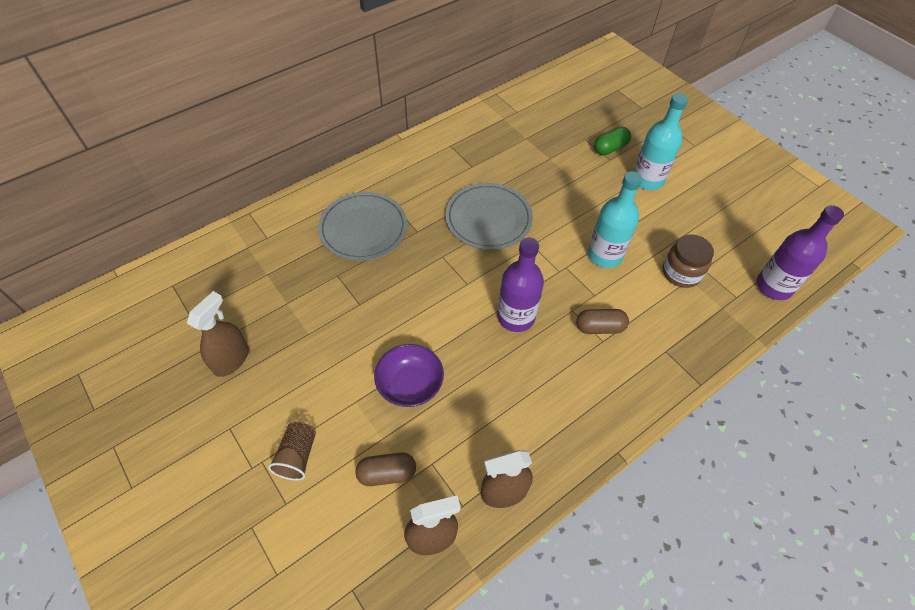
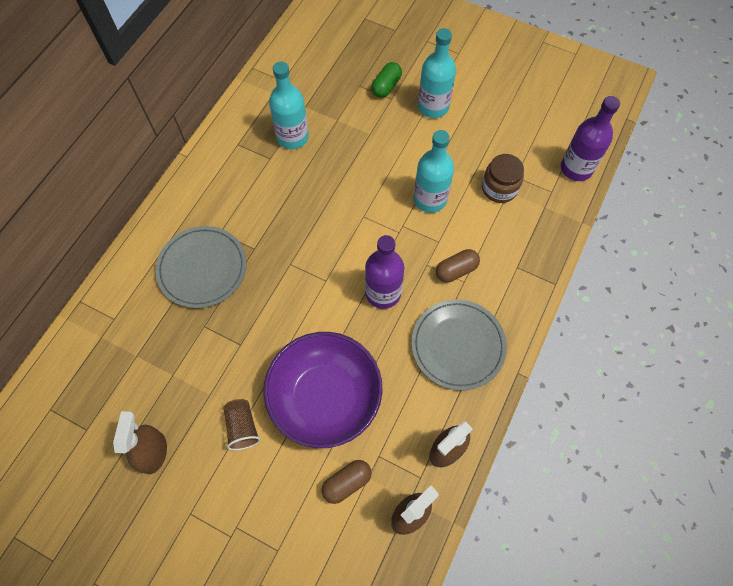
camera: 25 degrees left, 10 degrees up
brown cup [268,422,316,480] -> brown cup moved to [223,399,260,450]
purple bowl [374,344,444,407] -> purple bowl [263,332,383,448], size x1.78
grey plate [445,183,533,250] -> grey plate moved to [411,299,507,391]
none -> turquoise bottle [269,62,309,149]

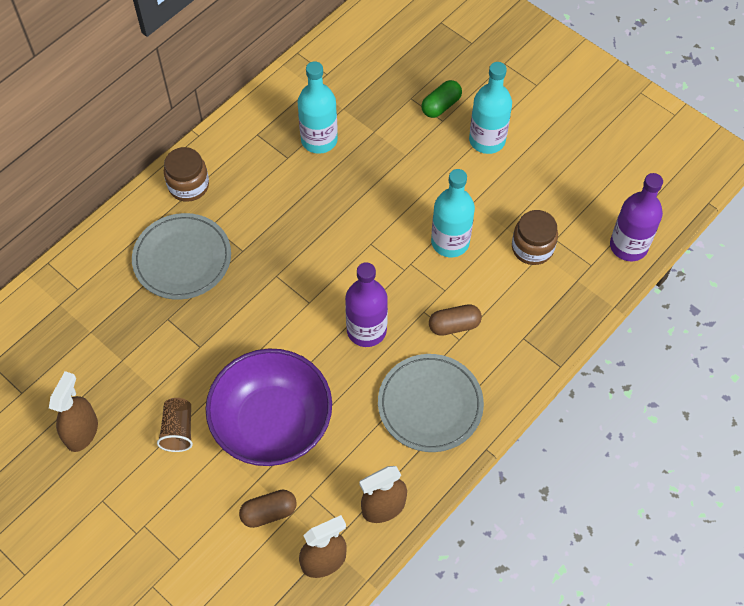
camera: 15 degrees right, 5 degrees down
none -> brown jar [164,147,209,202]

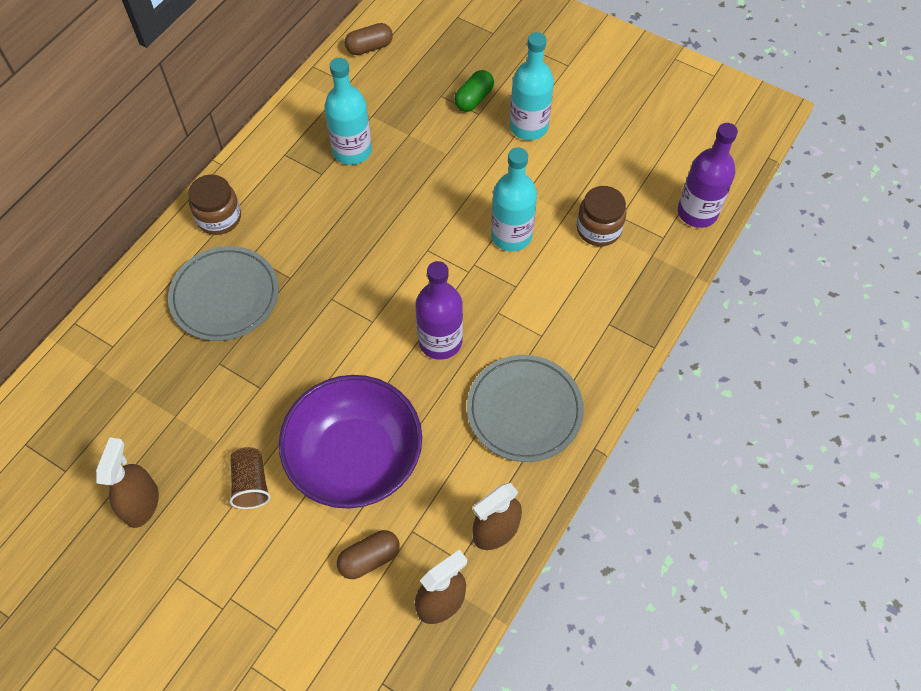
camera: 10 degrees left, 0 degrees up
brown capsule [429,304,482,336] -> brown capsule moved to [345,23,393,55]

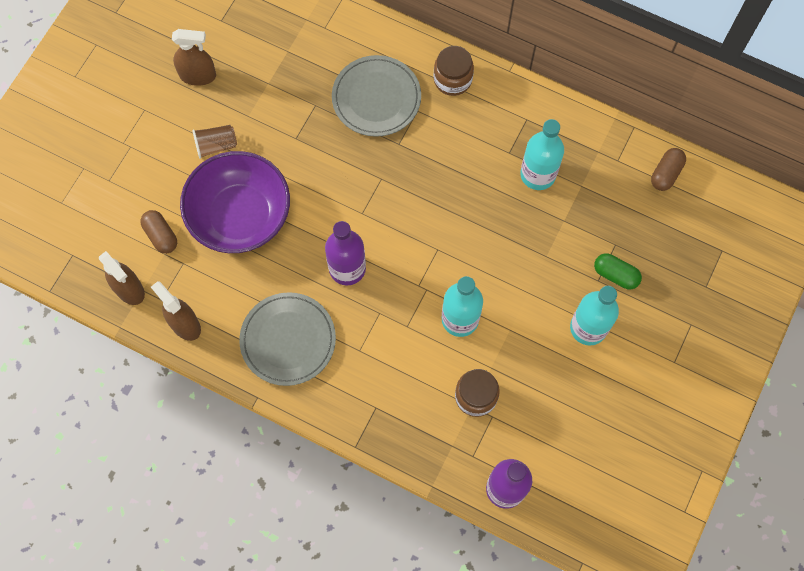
camera: 85 degrees right, 10 degrees up
brown capsule [345,23,393,55] -> brown capsule turned 60 degrees clockwise [651,148,686,191]

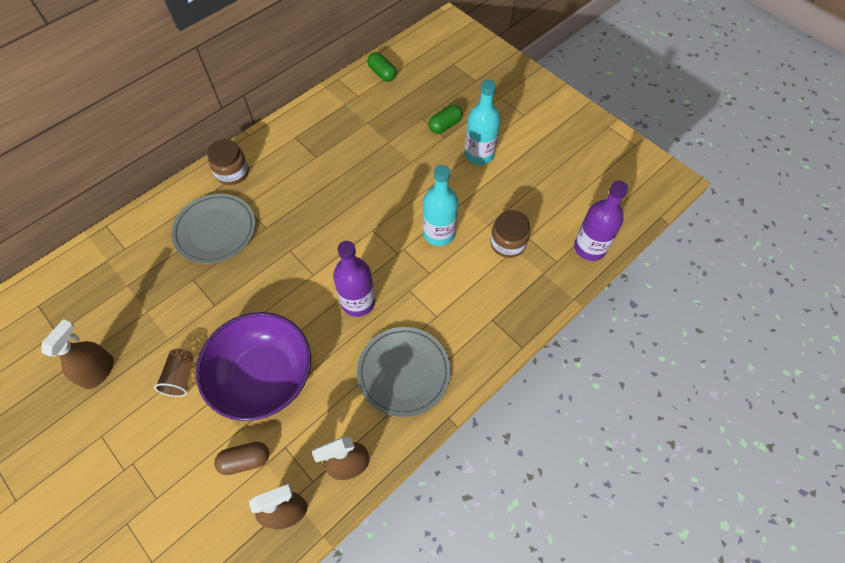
camera: 70 degrees left, 10 degrees down
turquoise bottle [520,119,564,190] -> none
brown capsule [651,148,686,191] -> green capsule [367,52,397,82]

